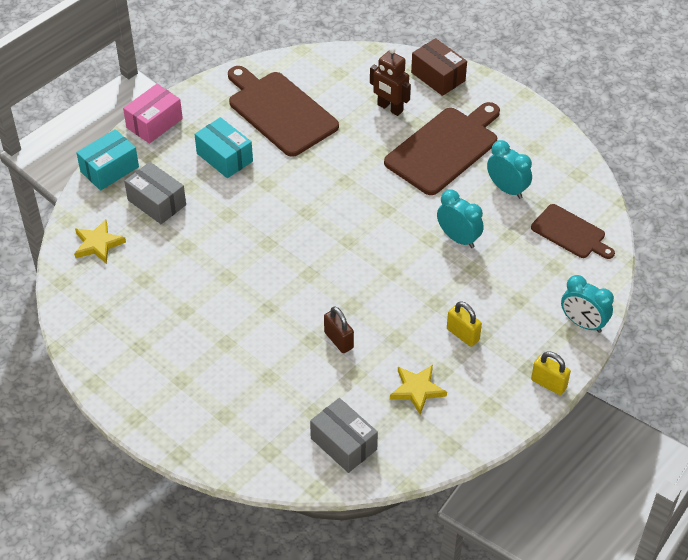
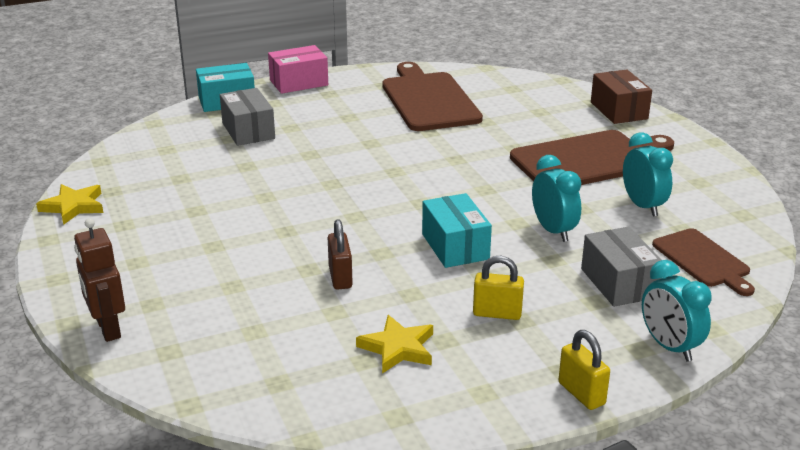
camera: 25 degrees right, 20 degrees down
yellow star [74,219,126,264] -> yellow star moved to [36,184,103,225]
turquoise box [195,117,253,178] -> turquoise box moved to [422,193,492,268]
grey box [310,398,378,473] -> grey box moved to [581,227,662,307]
brown robot [370,48,411,116] -> brown robot moved to [74,218,125,342]
yellow padlock [447,301,482,347] -> yellow padlock turned 60 degrees counterclockwise [473,256,524,320]

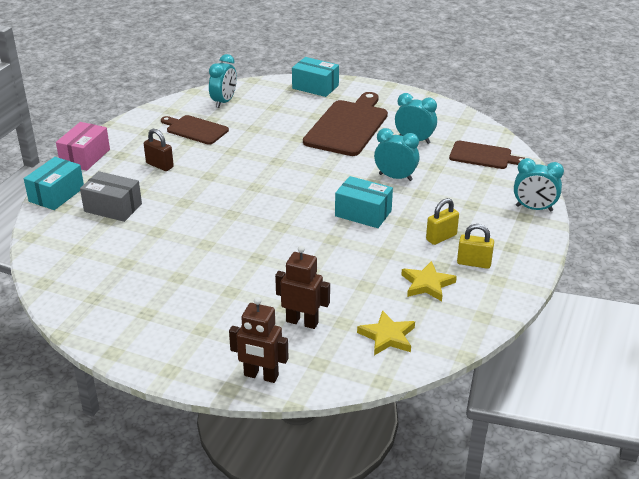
camera: 45 degrees left, 5 degrees up
yellow star [36,184,103,225] -> yellow star moved to [357,310,415,355]
brown padlock [328,219,353,290] -> brown padlock moved to [144,129,174,171]
brown cutting board [382,62,483,131] -> brown cutting board [161,115,229,145], size x0.59
yellow padlock [558,330,610,410] -> yellow padlock moved to [457,224,494,269]
grey box [581,227,662,307] -> none
brown box [591,70,652,124] -> turquoise box [292,57,339,97]
none -> turquoise clock [209,54,237,108]
none -> brown robot [275,246,330,329]

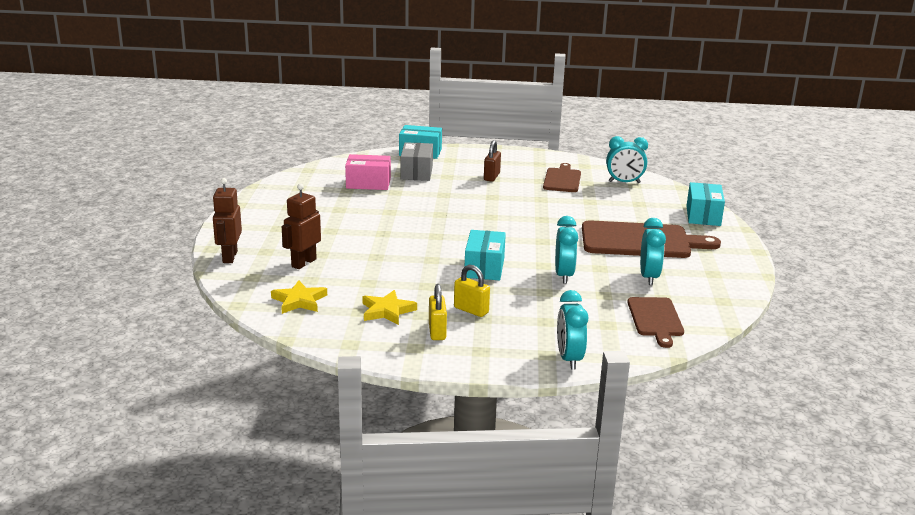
camera: 70 degrees right, 10 degrees down
pink box [56,122,110,171] -> pink box moved to [345,154,391,190]
brown robot [275,246,330,329] -> brown robot turned 150 degrees counterclockwise [282,184,321,269]

